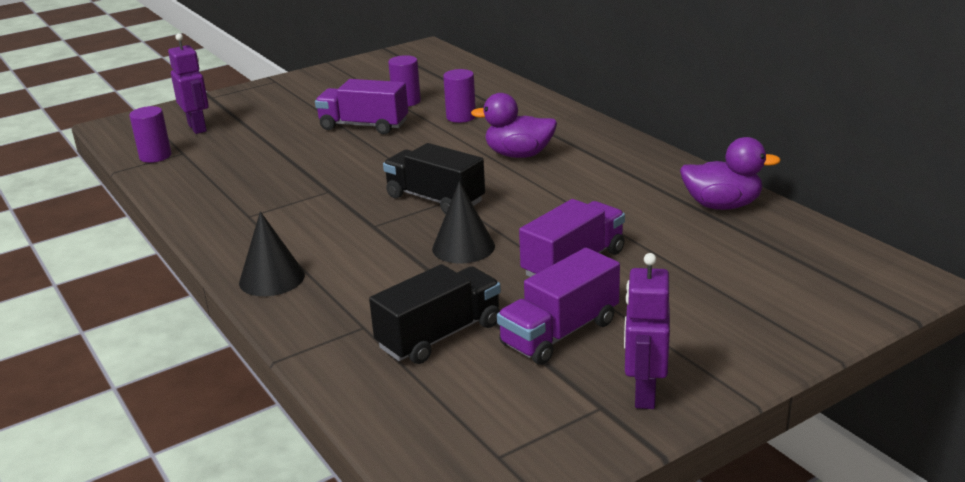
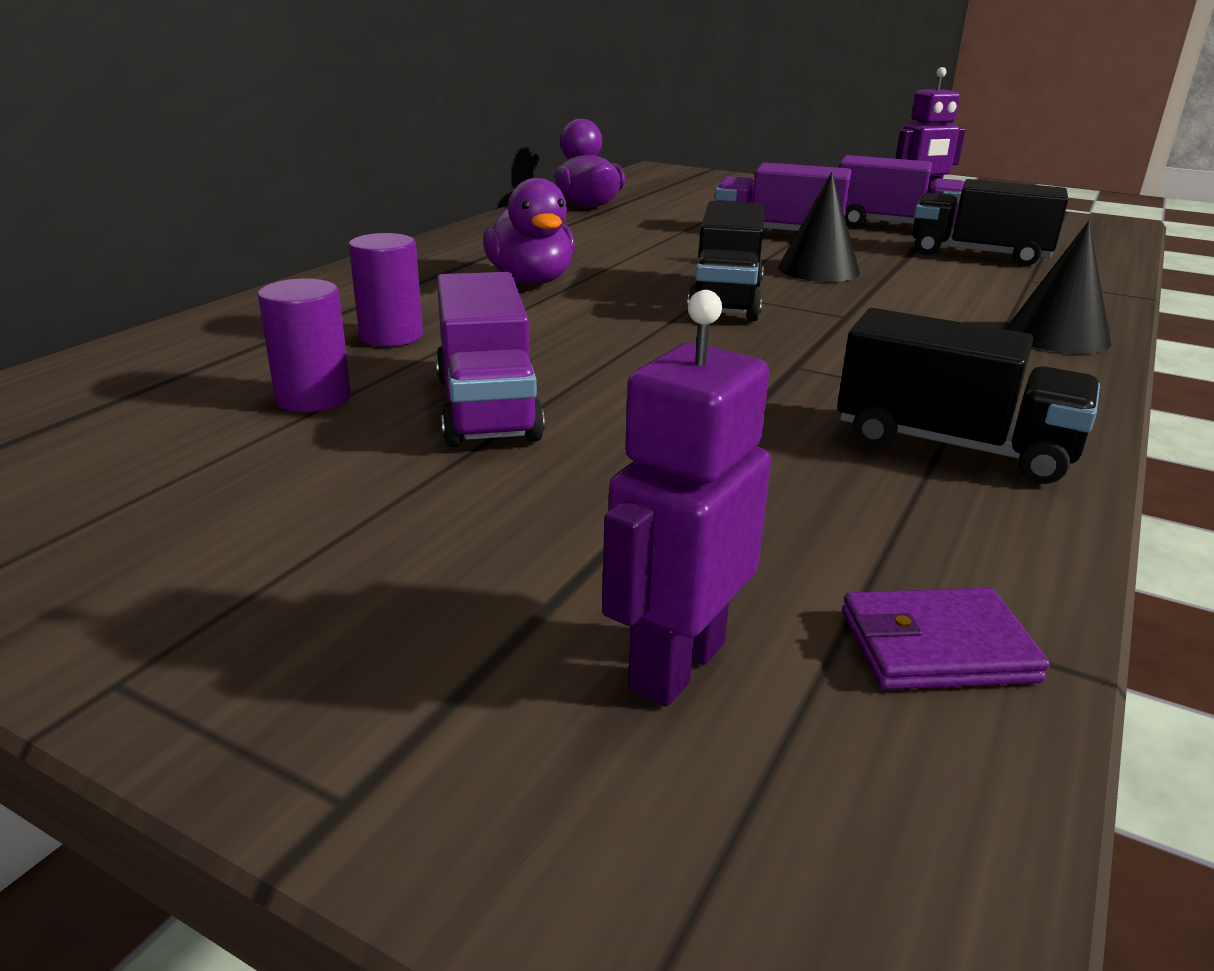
camera: 120 degrees left, 0 degrees up
purple cylinder [129,106,172,163] -> purple wallet [842,588,1050,690]
none -> black truck [837,308,1100,484]

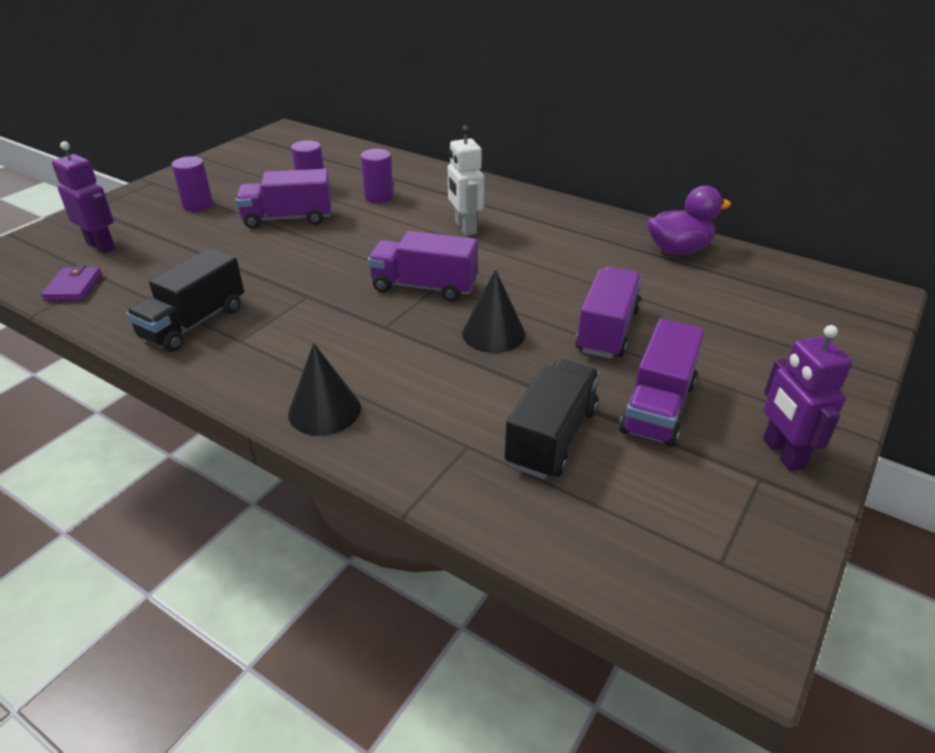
camera: 95 degrees right, 10 degrees up
purple duck [483,178,575,284] -> white robot [448,126,484,236]
black truck [687,201,765,321] -> purple truck [368,231,478,302]
none -> purple cylinder [171,156,213,212]

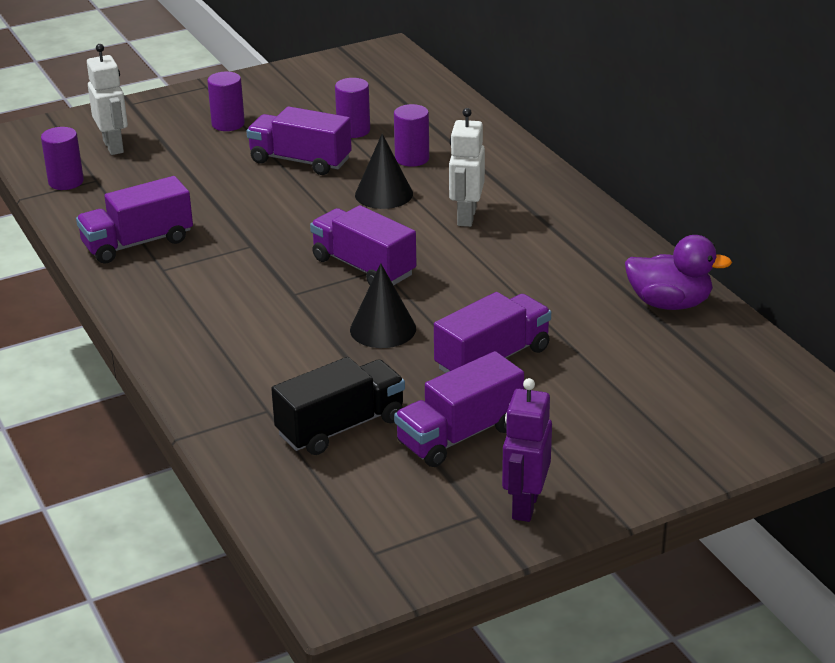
camera: 30 degrees right, 5 degrees down
purple wallet [41,265,102,301] -> purple cylinder [41,127,84,190]
purple robot [52,141,115,253] -> white robot [87,44,128,155]
black truck [126,248,244,352] -> purple truck [76,176,193,264]
black cone [288,343,361,436] -> black cone moved to [355,134,413,209]

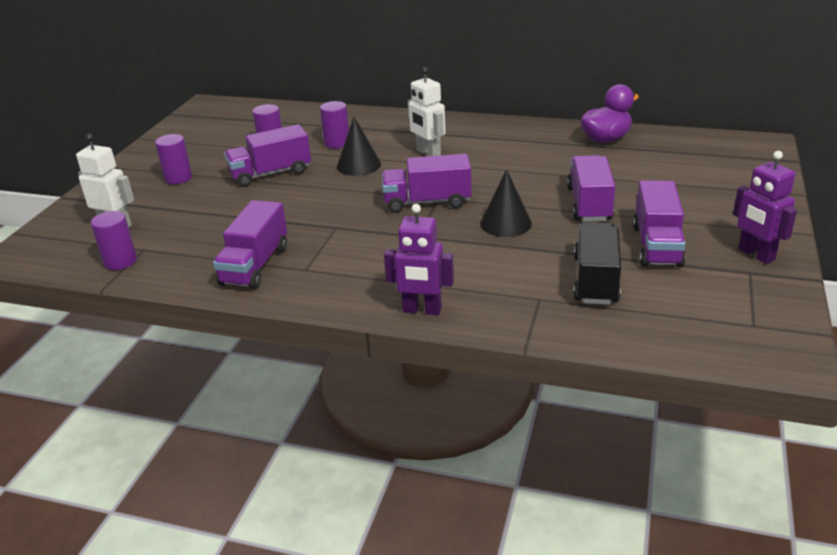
camera: 45 degrees left, 0 degrees up
none -> purple robot [384,204,454,315]

